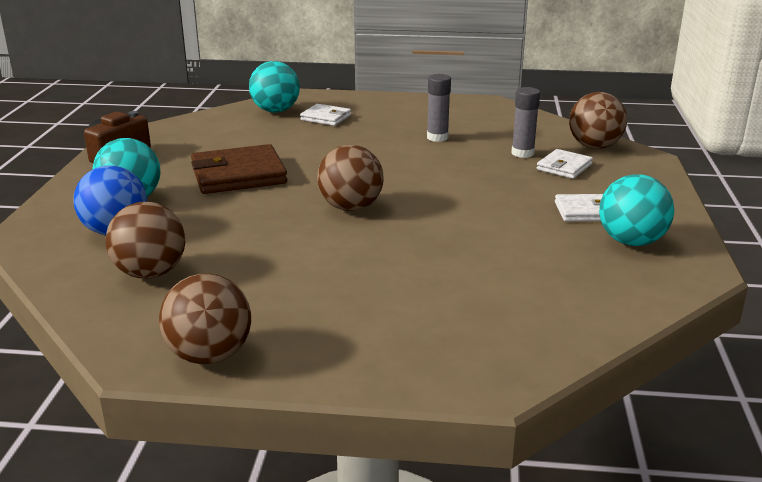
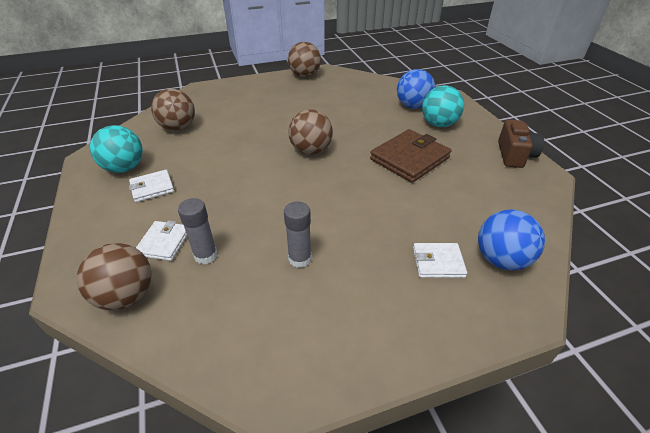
camera: 155 degrees right, 15 degrees up
brown ball [106,202,185,279] -> brown ball moved to [151,89,195,131]
turquoise ball [249,61,300,112] -> blue ball [478,210,545,270]

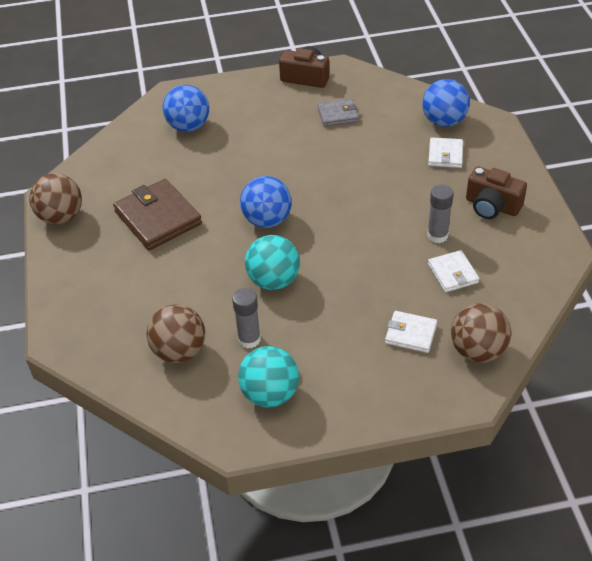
camera: 80 degrees left, 5 degrees up
white wallet [129,170,174,202] -> white wallet moved to [428,250,479,292]
grey glue stick [178,198,218,264] -> grey glue stick moved to [232,288,261,349]
brown ball [288,109,333,155] -> blue ball [240,176,292,228]
brown wallet [370,129,451,183] -> brown wallet moved to [113,179,202,250]
turquoise ball [422,85,464,127] -> turquoise ball moved to [245,235,300,290]
none -> grey wallet [318,99,358,126]
none -> brown camera [466,167,527,219]

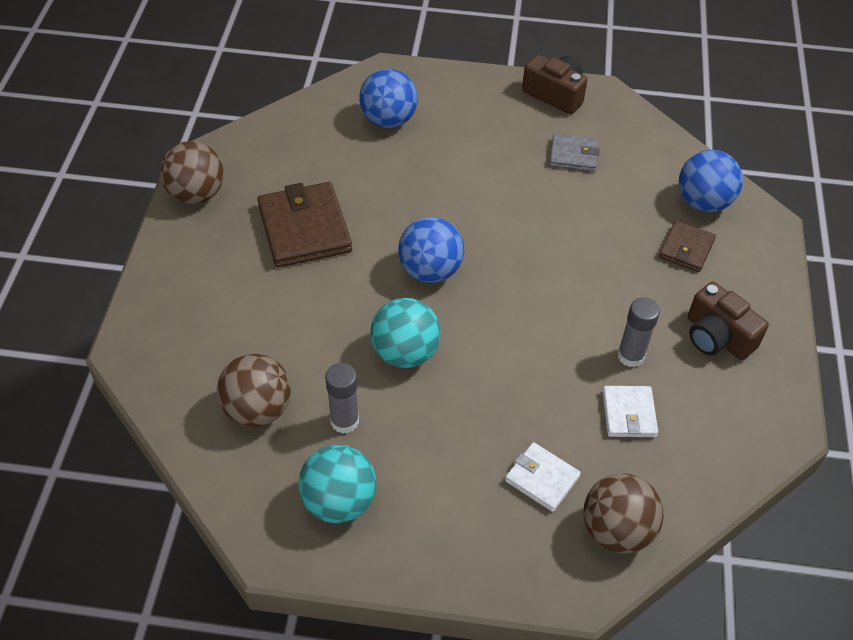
camera: 15 degrees right, 5 degrees up
white wallet [428,137,463,168] -> brown wallet [659,220,716,272]

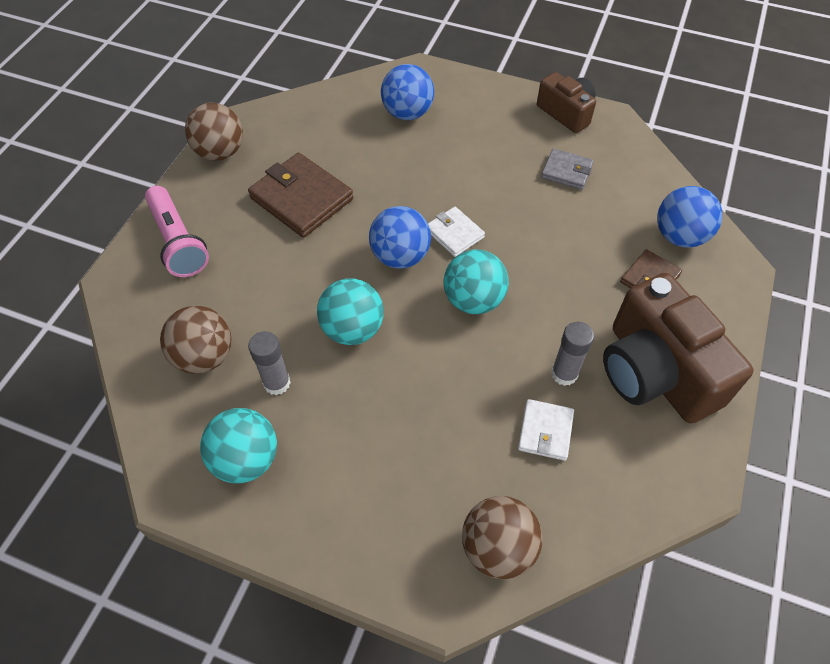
camera: 15 degrees right, 5 degrees up
brown wallet [257,182,352,268] -> brown wallet turned 45 degrees counterclockwise [248,153,353,238]
white wallet [505,442,581,512] -> white wallet moved to [428,207,485,257]
brown camera [688,282,769,360] -> brown camera [603,273,754,424], size x1.78
none -> pink flashlight [145,186,209,277]
none -> turquoise ball [444,249,509,314]

